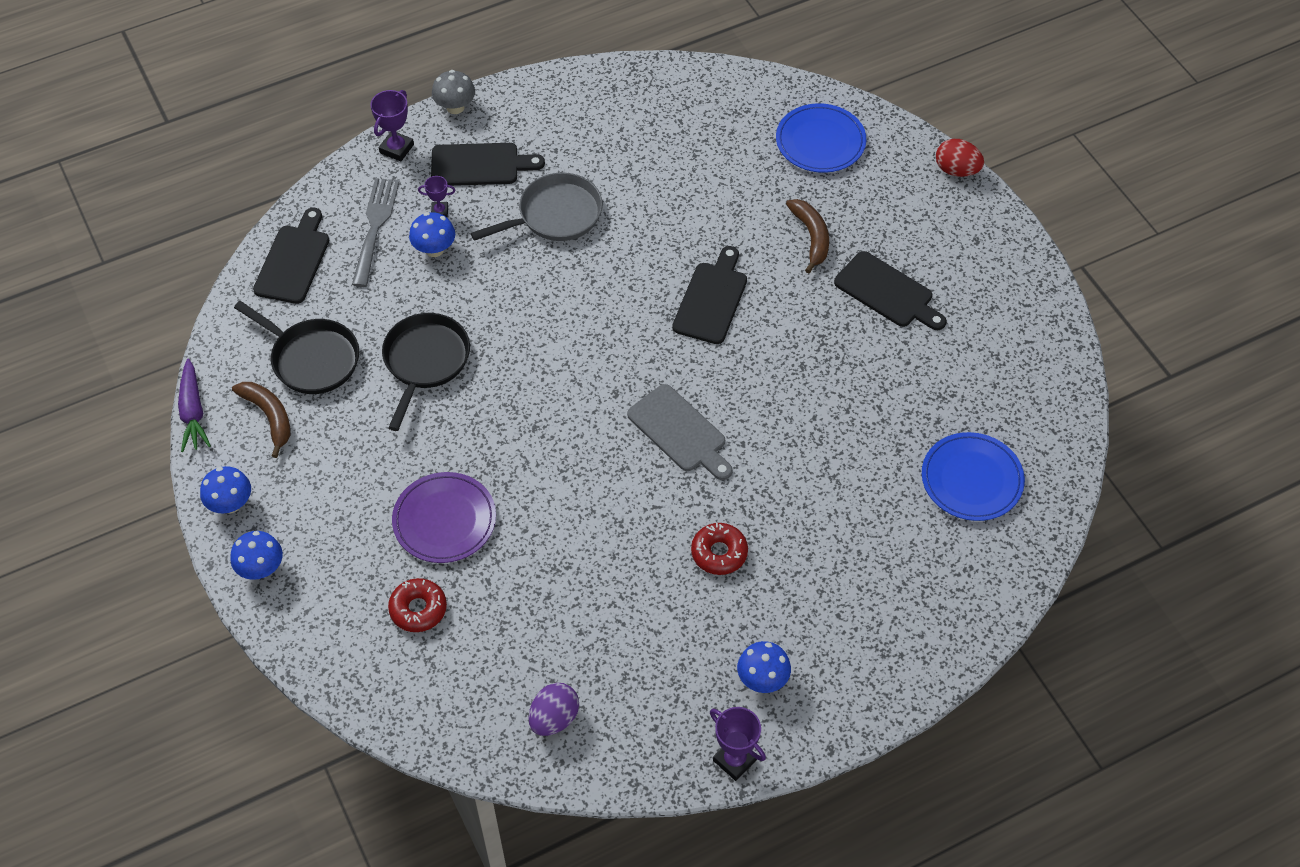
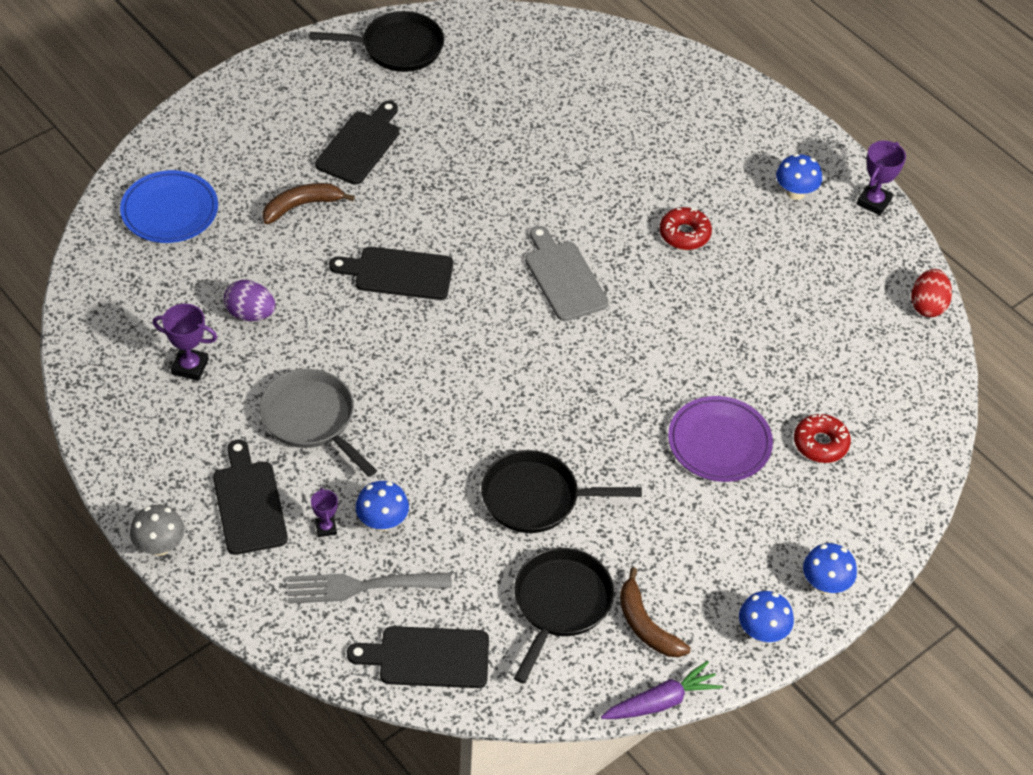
camera: 105 degrees left, 5 degrees down
brown banana [232,382,291,458] -> brown banana turned 75 degrees counterclockwise [620,567,691,657]
purple trophy [370,90,414,161] -> purple trophy moved to [153,304,217,381]
purple egg [529,683,579,736] -> purple egg moved to [224,280,275,321]
grey cutting board [627,384,733,480] -> grey cutting board turned 60 degrees counterclockwise [525,226,609,321]
blue plate [922,432,1025,521] -> none
red egg [936,139,984,177] -> red egg moved to [911,269,952,317]
none -> black pan [310,11,444,72]

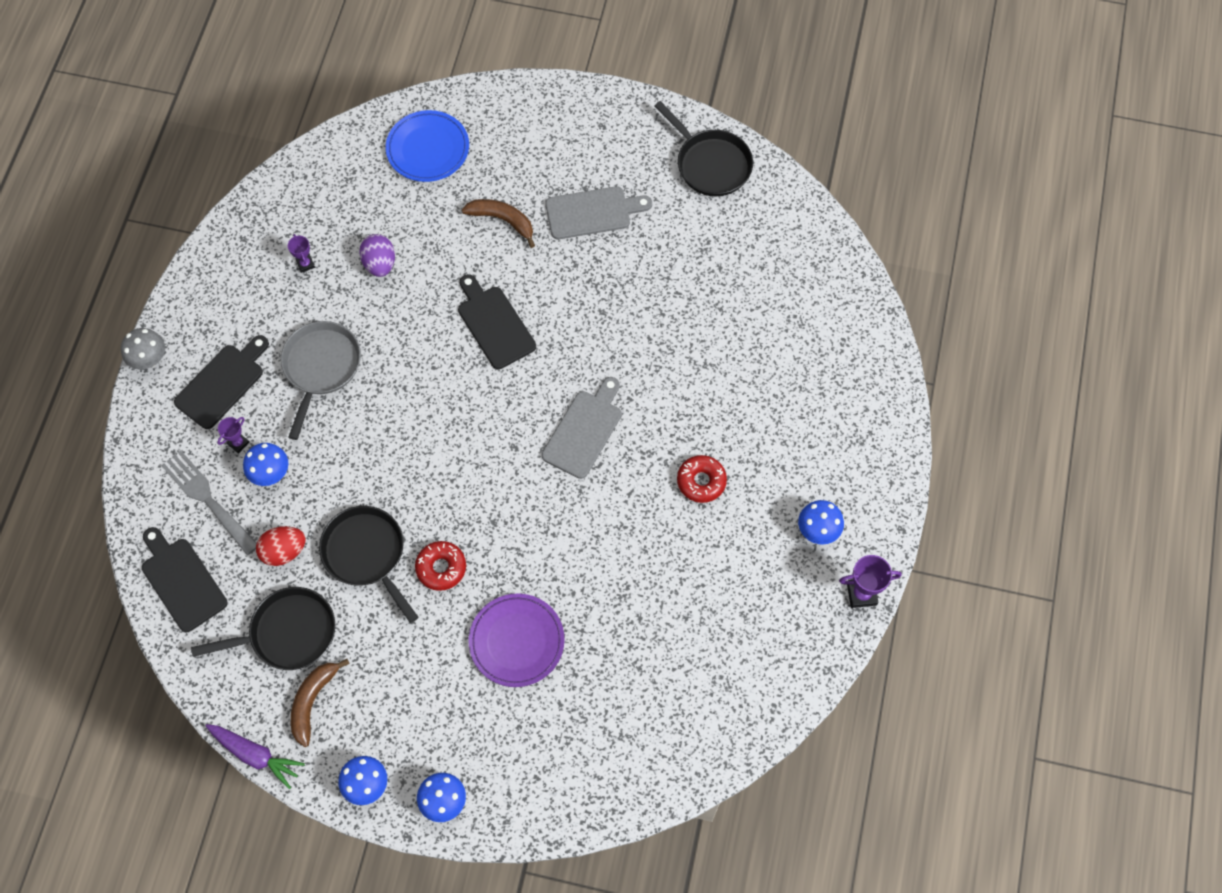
camera: 55 degrees right, 15 degrees up
purple trophy [153,304,217,381] -> purple trophy [288,234,315,273], size x0.62
black cutting board [315,101,399,185] -> grey cutting board [545,186,652,239]
red donut [794,413,851,463] -> red donut moved to [415,541,466,591]
red egg [911,269,952,317] -> red egg moved to [256,526,306,566]

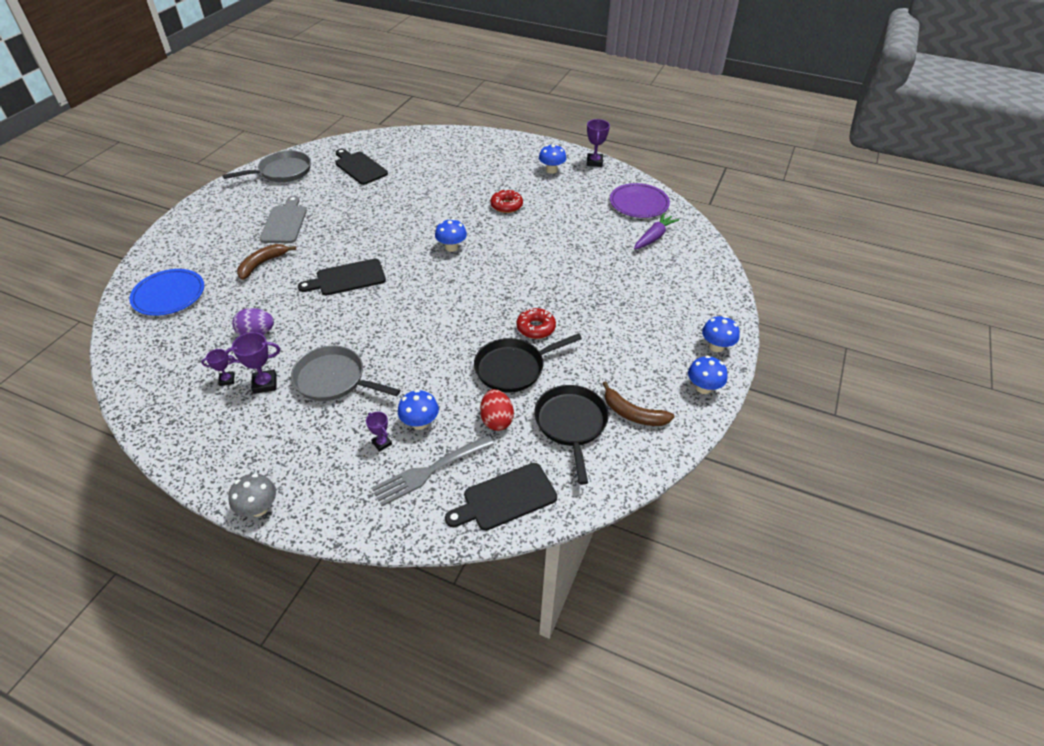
camera: 80 degrees left, 20 degrees down
black cutting board [174,335,269,429] -> black cutting board moved to [335,149,388,185]
purple carrot [206,724,305,789] -> purple carrot moved to [634,213,679,249]
purple plate [469,593,565,687] -> purple plate moved to [610,183,670,218]
grey cutting board [542,377,622,479] -> blue mushroom [435,219,467,252]
black pan [655,101,753,196] -> grey pan [223,150,311,182]
none -> purple trophy [224,332,280,394]

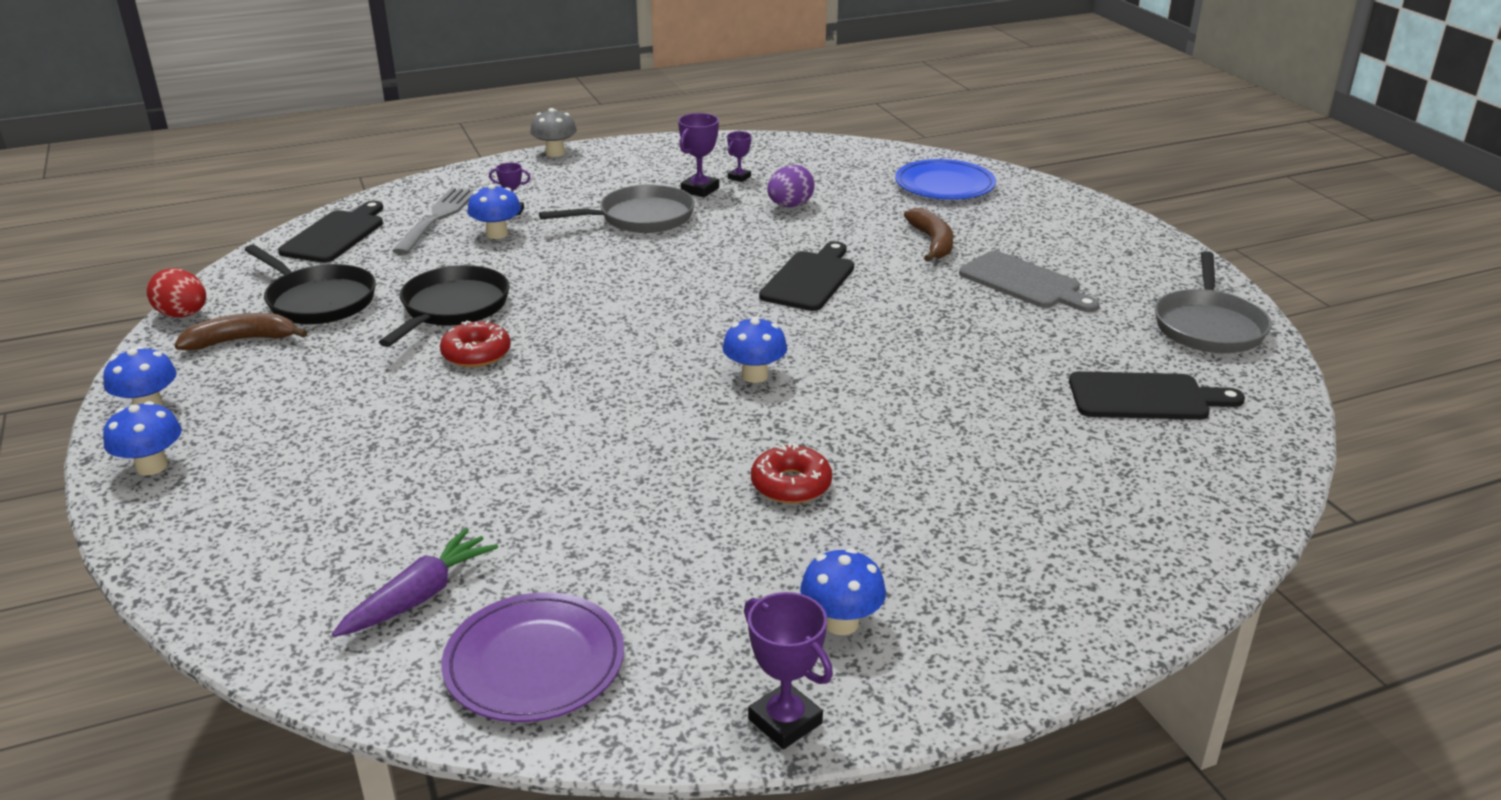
camera: 135 degrees right, 15 degrees down
red egg [480,389,514,431] -> red egg moved to [146,268,206,317]
purple carrot [634,213,679,249] -> purple carrot turned 135 degrees counterclockwise [332,528,498,637]

